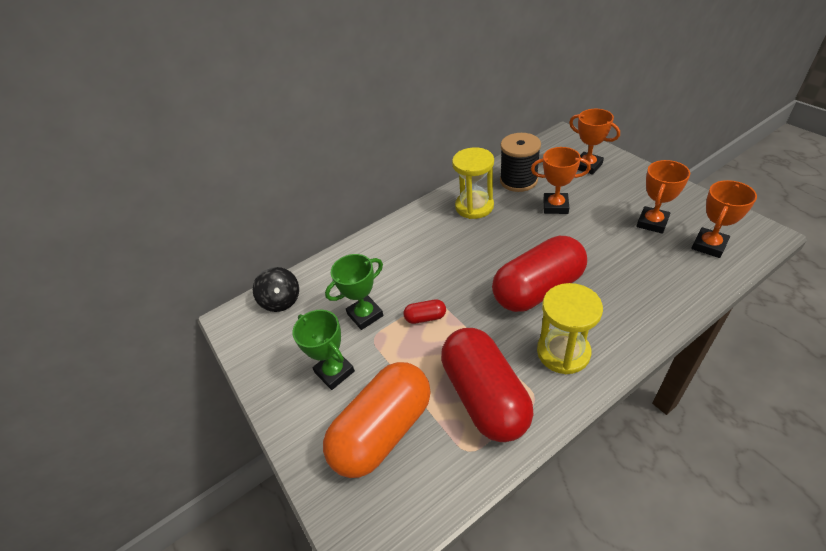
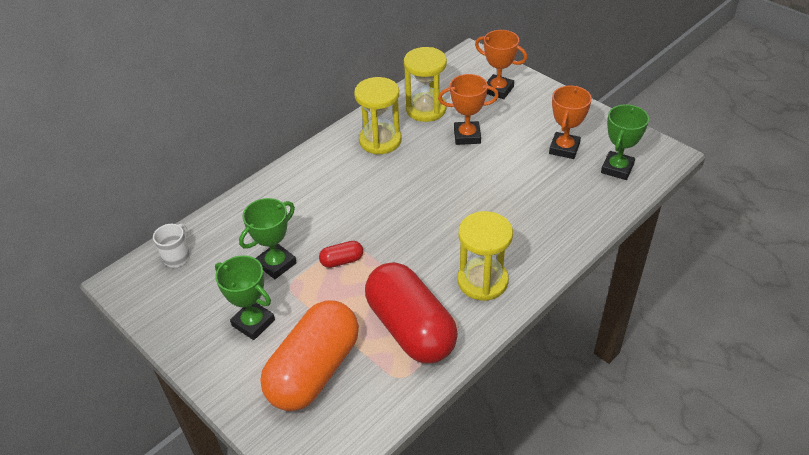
camera: 15 degrees left, 0 degrees up
black spinning top [253,267,299,312] -> white mug [153,224,190,268]
red capsule [492,236,587,312] -> none
black spool [500,133,541,192] -> yellow hourglass [404,47,447,122]
orange trophy [692,180,757,258] -> green trophy [601,104,649,180]

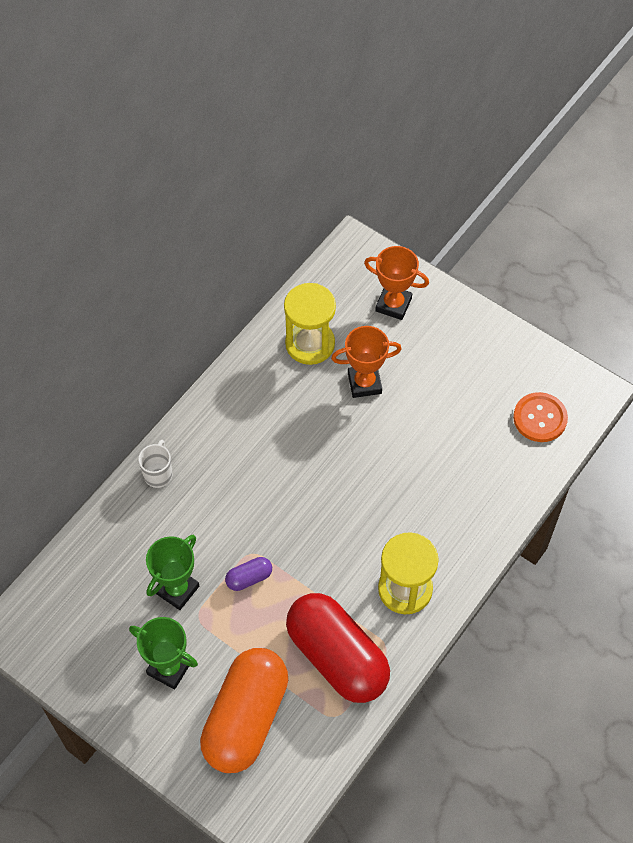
camera: 10 degrees left, 15 degrees up
white mug [153,224,190,268] -> white mug moved to [138,440,173,488]
red capsule [319,241,363,268] -> purple capsule [225,557,272,591]
yellow hourglass [354,77,402,155] -> none
orange trophy [549,86,592,159] -> none
green trophy [601,104,649,180] -> orange button [513,392,568,442]

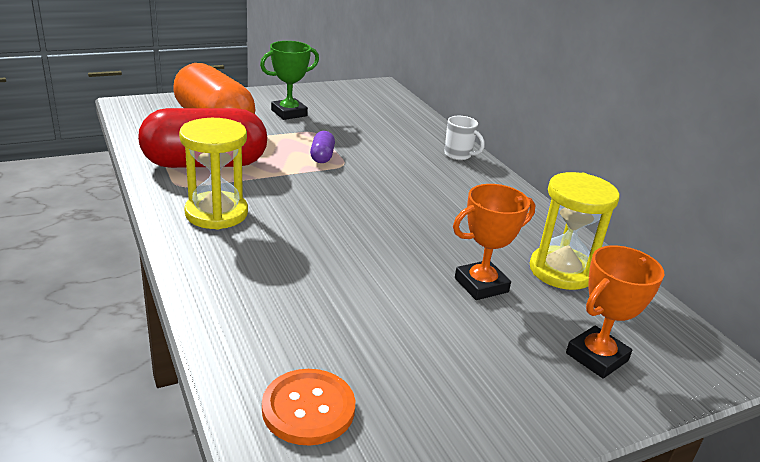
camera: 115 degrees right, 30 degrees down
green trophy [146,535,199,610] -> none
orange trophy [331,326,402,398] -> orange trophy turned 45 degrees clockwise [453,184,535,300]

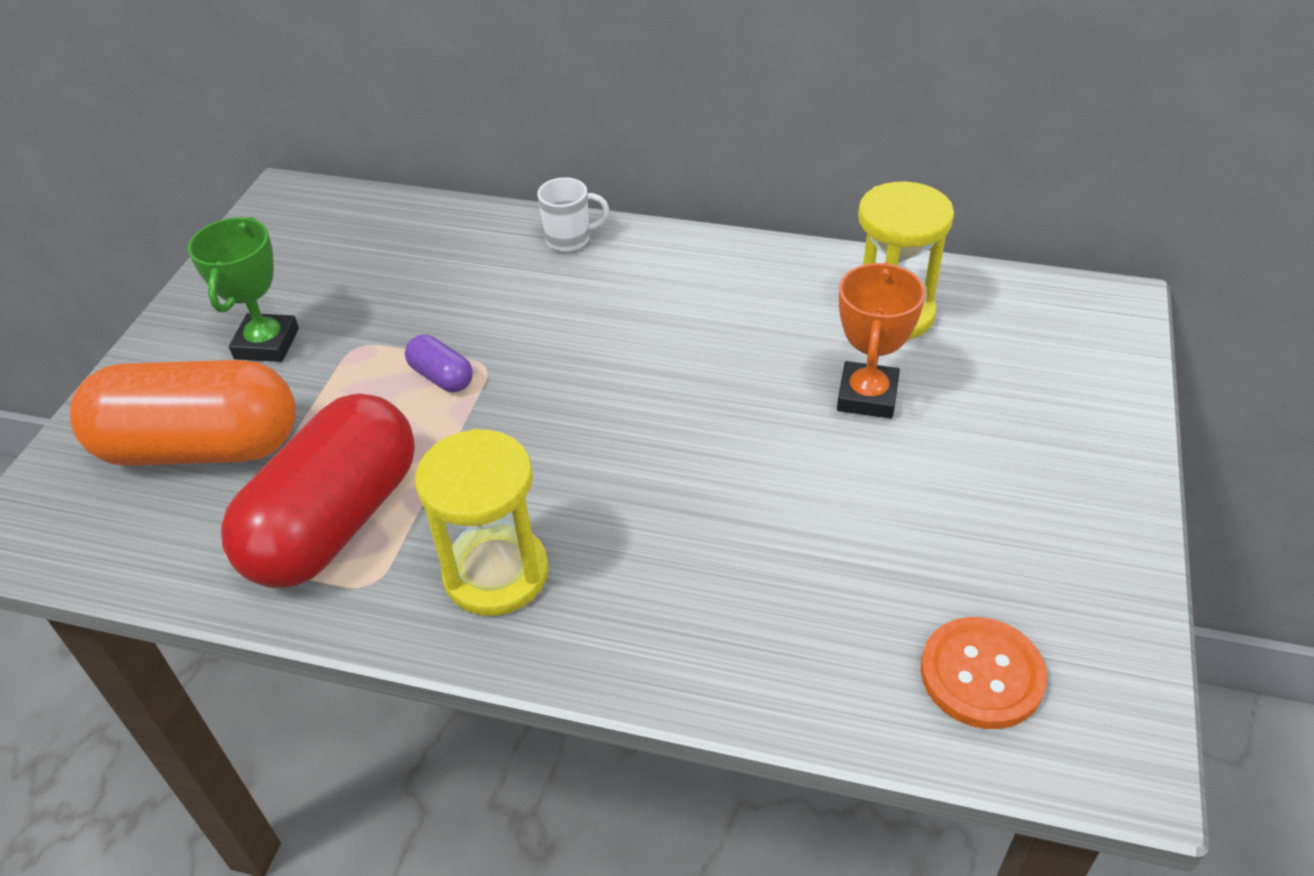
camera: 45 degrees left, 15 degrees up
orange trophy [566,245,664,378] -> none

